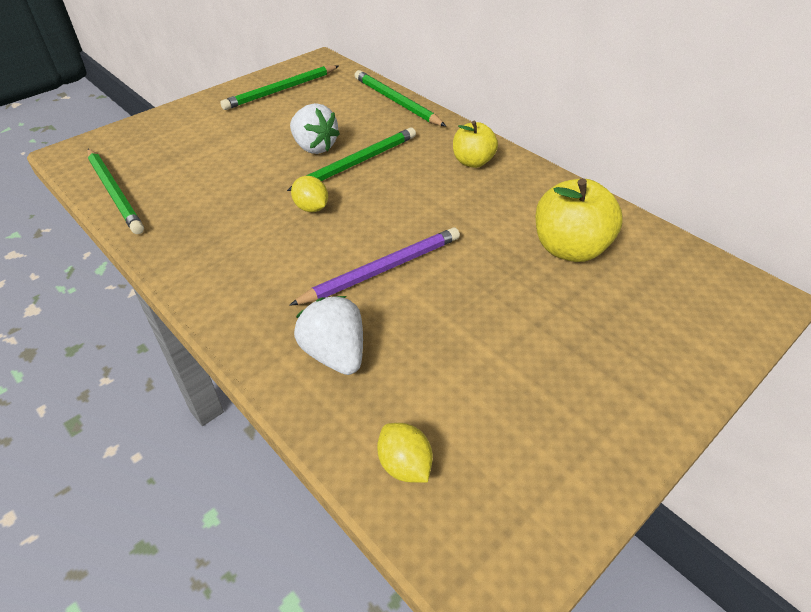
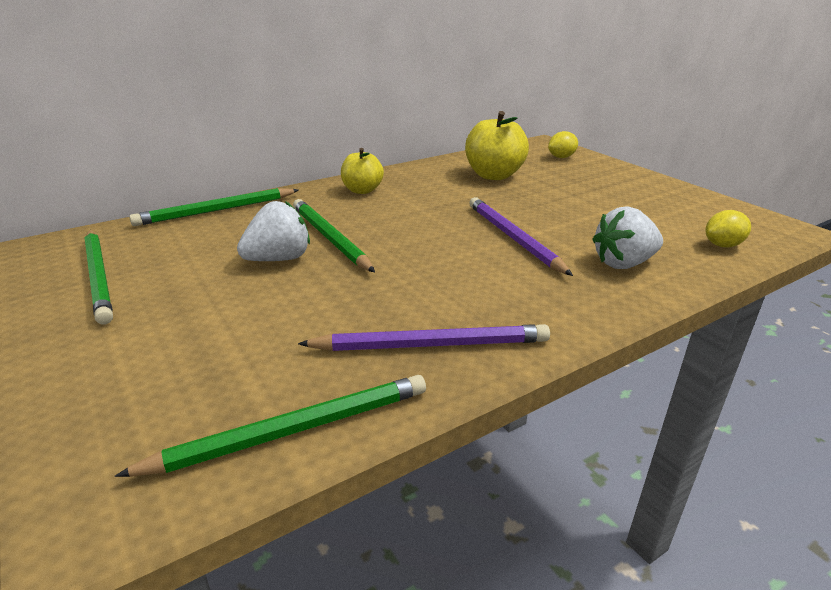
camera: 80 degrees left, 15 degrees down
yellow lemon [291,176,328,212] -> yellow lemon moved to [548,131,578,158]
none -> purple pencil [298,324,550,351]

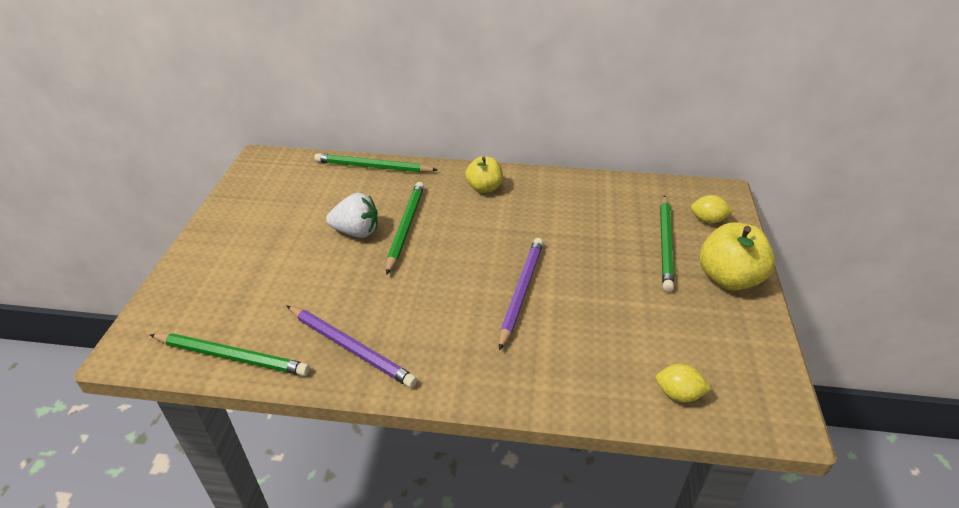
camera: 40 degrees right, 10 degrees up
green pencil [84,230,113,325] -> green pencil moved to [660,195,674,292]
yellow apple [465,111,529,180] -> yellow apple moved to [700,222,775,291]
white strawberry [592,206,663,269] -> none

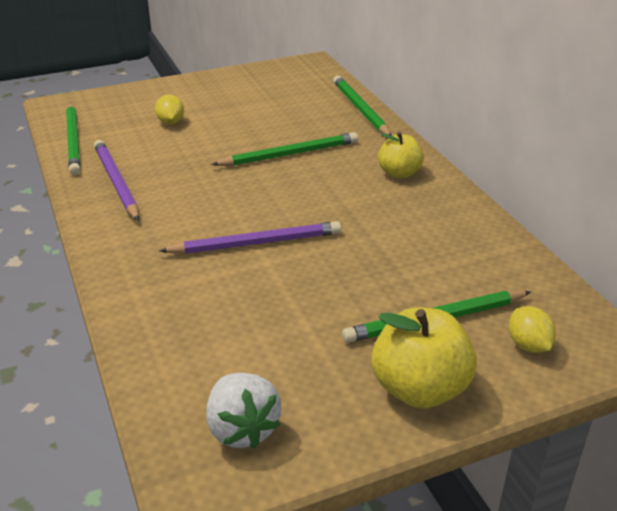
camera: 60 degrees right, 5 degrees down
purple pencil [287,306,417,388] -> purple pencil turned 150 degrees clockwise [94,140,139,221]
white strawberry [326,193,378,238] -> white strawberry moved to [206,373,281,449]
yellow lemon [655,364,711,402] -> yellow lemon moved to [155,95,184,124]

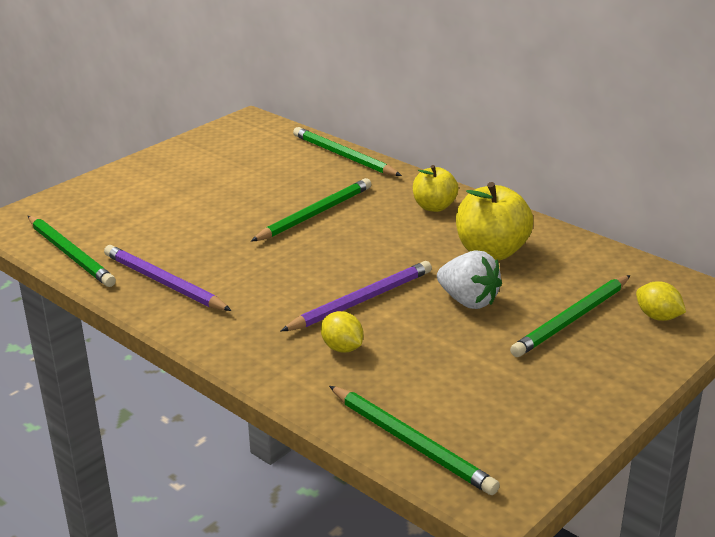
camera: 25 degrees left, 5 degrees down
yellow lemon [155,95,184,124] -> yellow lemon moved to [321,311,364,352]
white strawberry [206,373,281,449] -> white strawberry moved to [437,250,502,309]
yellow apple [372,307,477,409] -> yellow apple moved to [456,182,533,260]
none -> green pencil [329,386,500,495]

